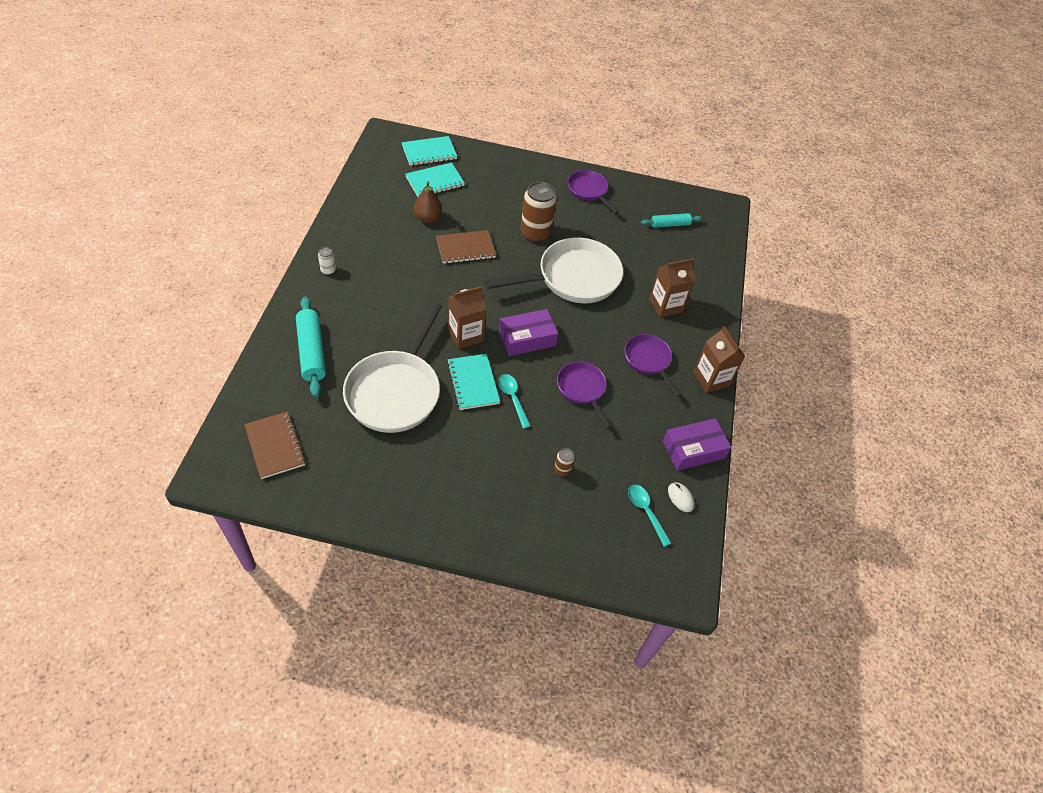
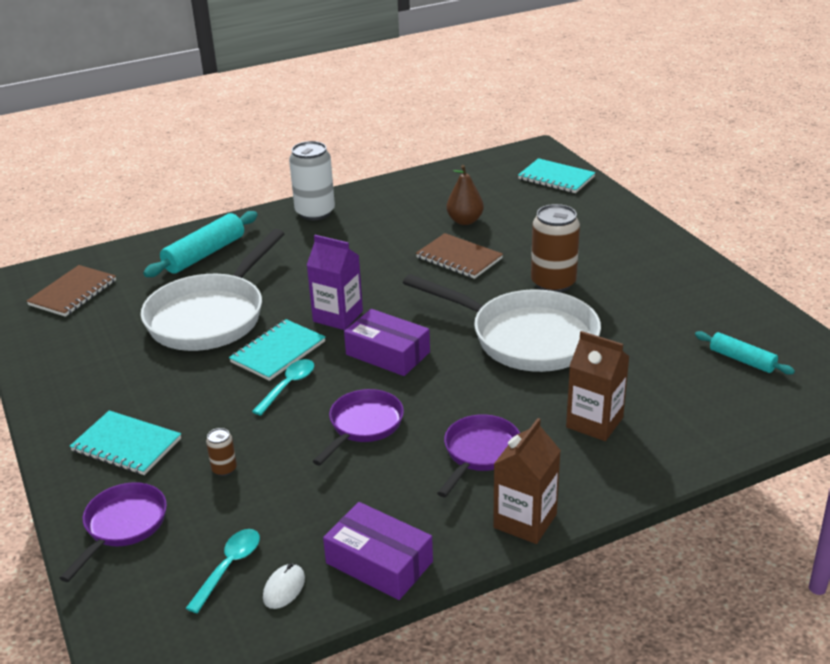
camera: 60 degrees right, 20 degrees down
white can [318,247,336,275] -> white can [289,141,335,220], size x2.20
white pan [343,302,442,433] -> white pan turned 45 degrees counterclockwise [141,229,285,351]
turquoise notebook [405,162,465,197] -> turquoise notebook moved to [70,410,181,475]
brown carton [448,286,486,349] -> purple carton [306,235,363,330]
purple pan [567,170,619,214] -> purple pan moved to [60,482,167,582]

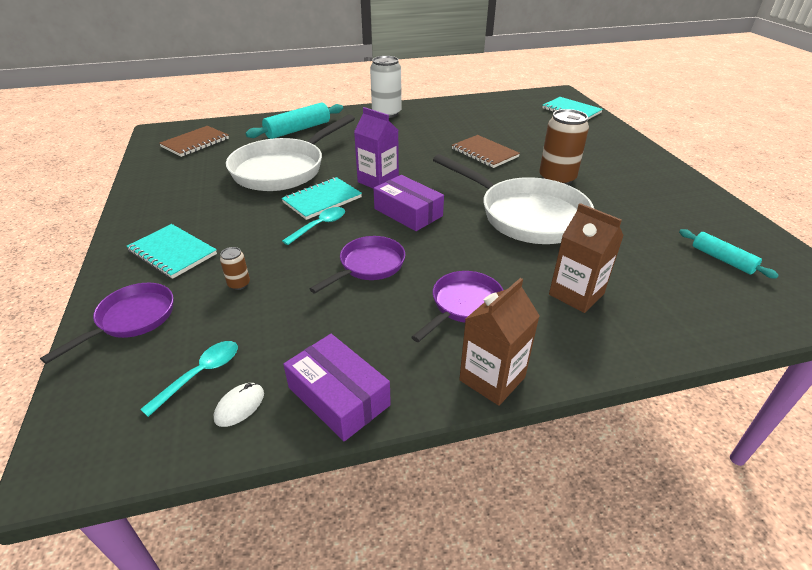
camera: 10 degrees right, 5 degrees up
brown pear [447,165,484,225] -> none

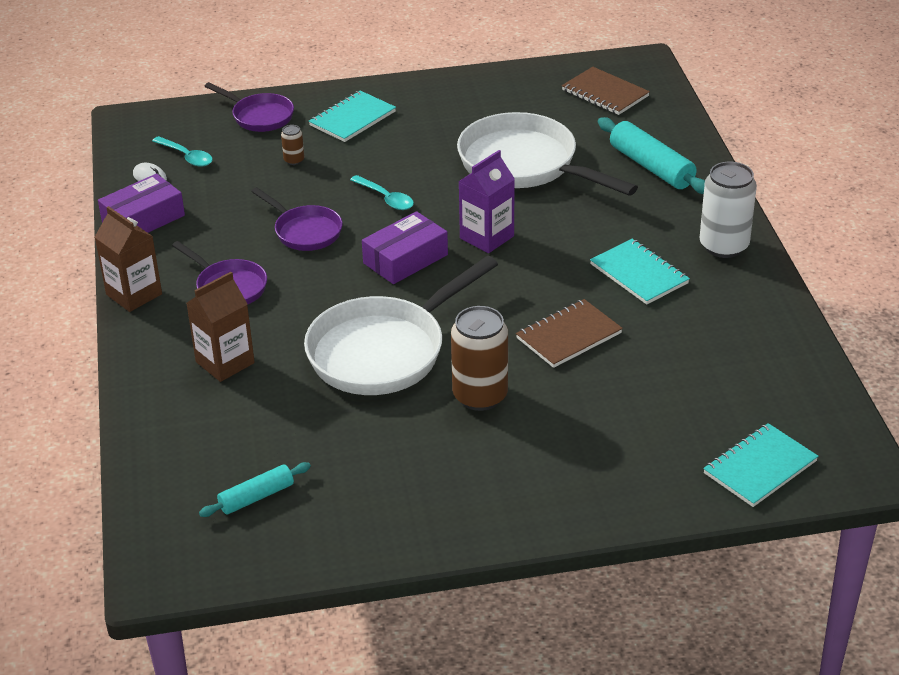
camera: 95 degrees right, 0 degrees up
turquoise notebook [281,177,362,220] -> turquoise notebook moved to [590,239,690,305]

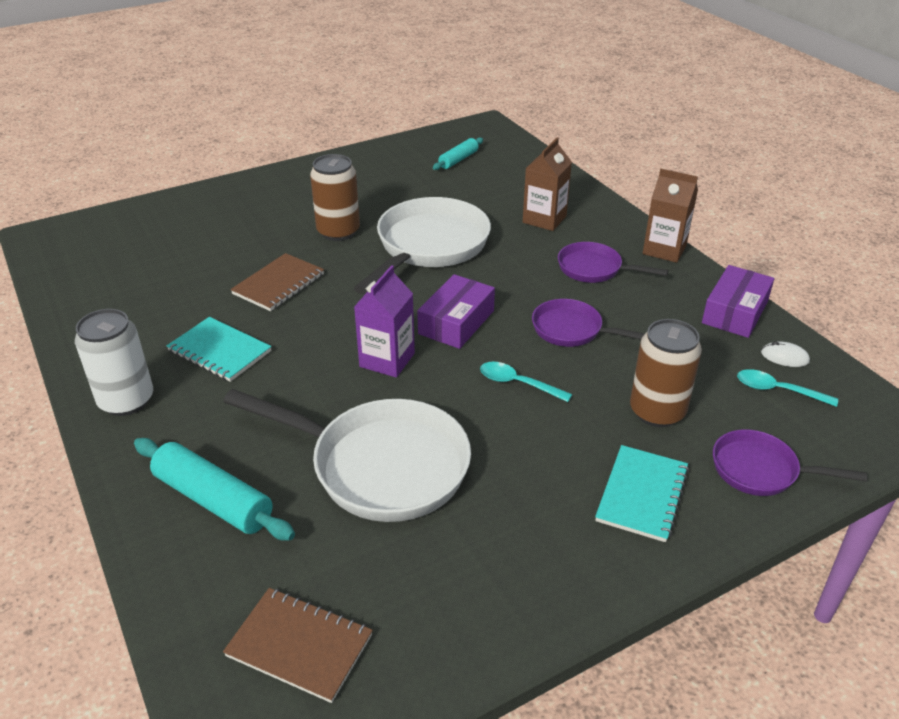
camera: 160 degrees right, 0 degrees up
brown can [281,125,304,165] -> brown can [630,319,702,427], size x2.20
turquoise notebook [703,423,818,507] -> none

